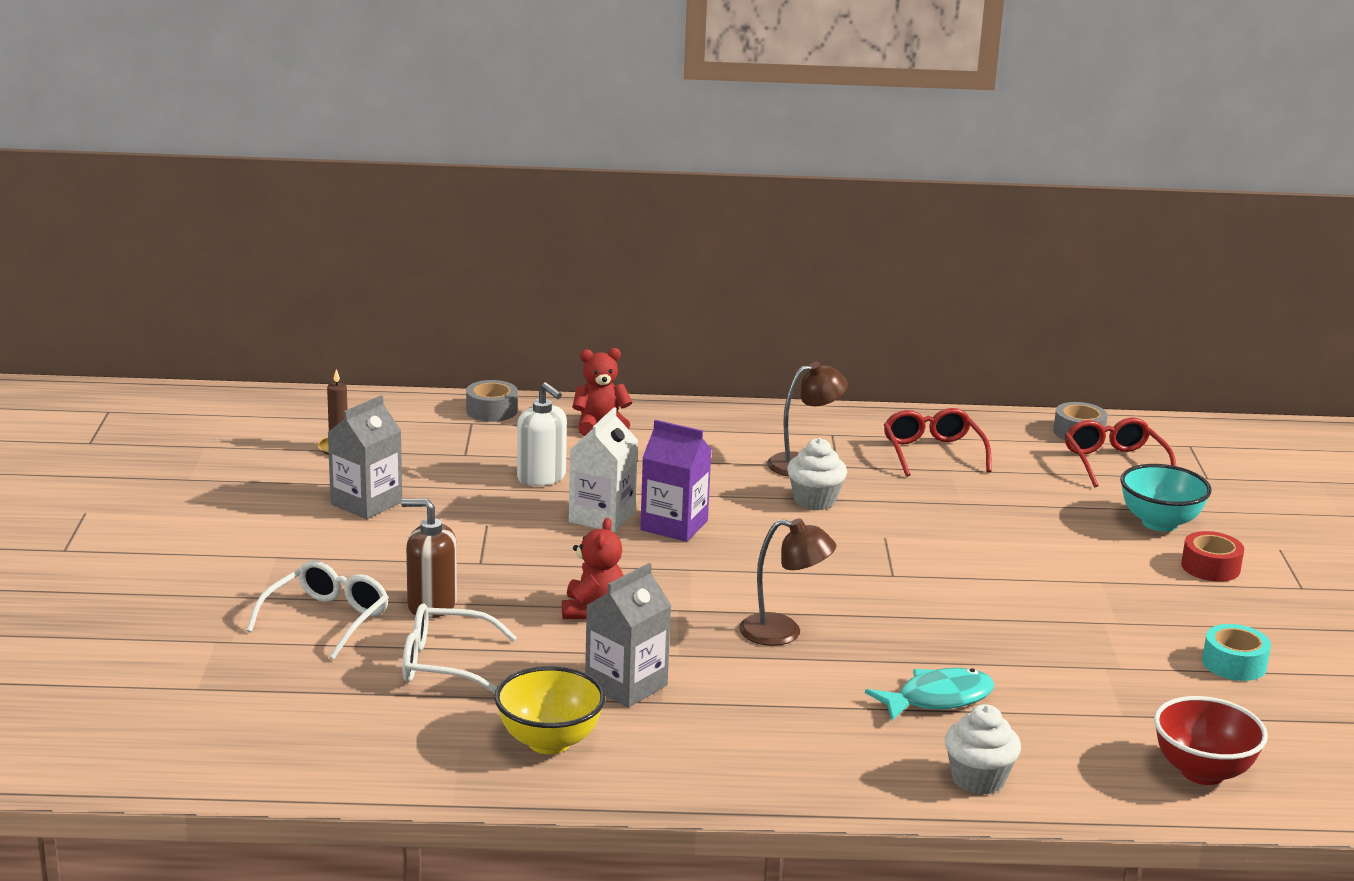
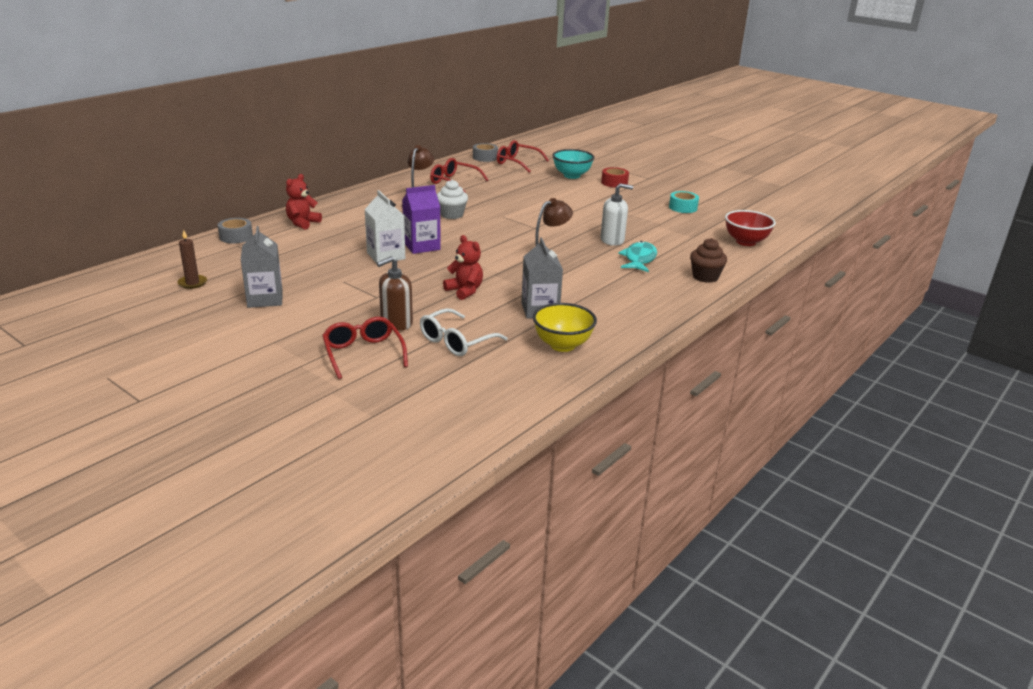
camera: 50 degrees left, 5 degrees up
white glasses [246,560,389,659] -> red glasses [322,317,408,379]
white soap dispenser [517,382,567,486] -> white soap dispenser moved to [601,183,633,246]
white cupcake [945,704,1021,795] -> brown cupcake [690,238,727,283]

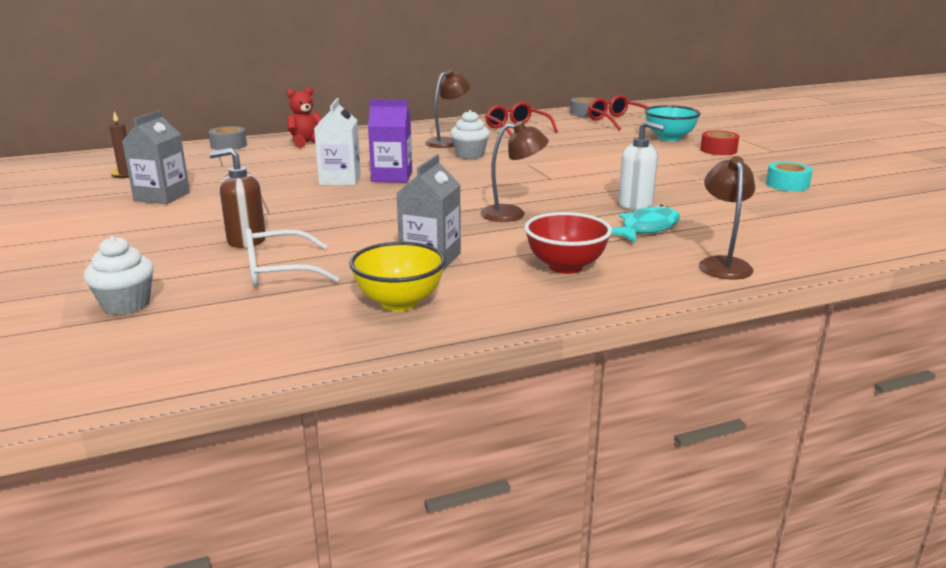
camera: 30 degrees right, 5 degrees down
red glasses [322,317,408,379] -> none
red teddy bear [443,235,483,300] -> none
brown cupcake [690,238,727,283] -> brown lamp [699,156,755,280]
red bowl [725,210,776,246] -> red bowl moved to [524,212,612,274]
none -> white cupcake [84,236,154,315]

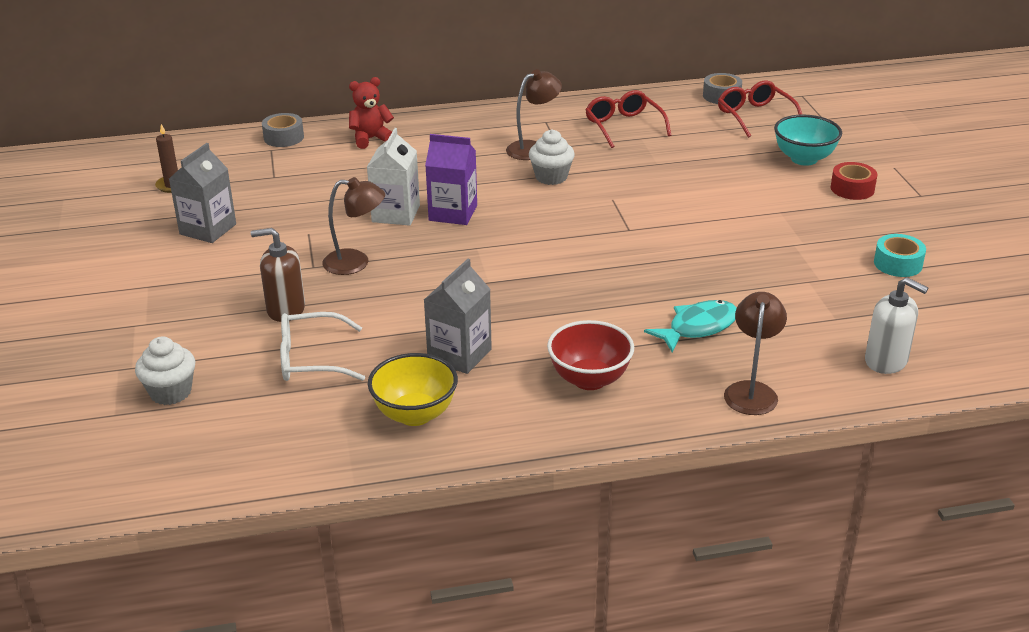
camera: 10 degrees right, 10 degrees up
brown lamp [480,121,549,222] -> brown lamp moved to [322,177,385,275]
white soap dispenser [618,121,665,210] -> white soap dispenser moved to [865,277,928,374]

